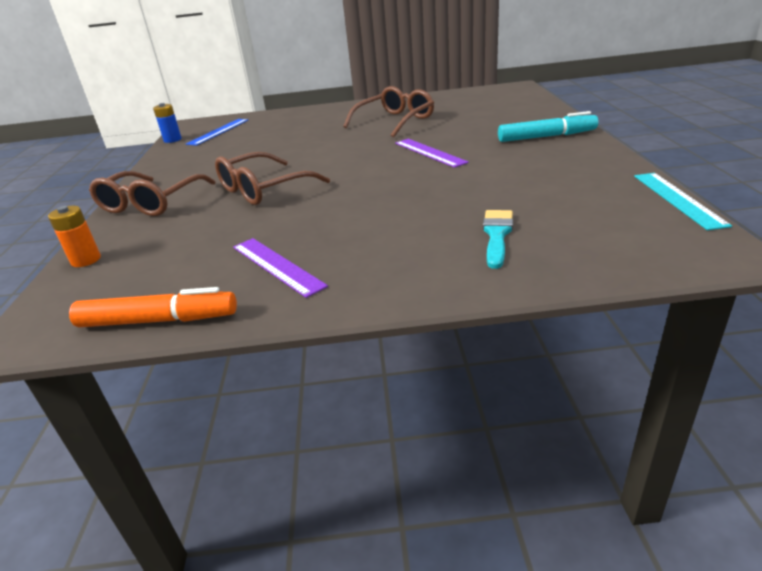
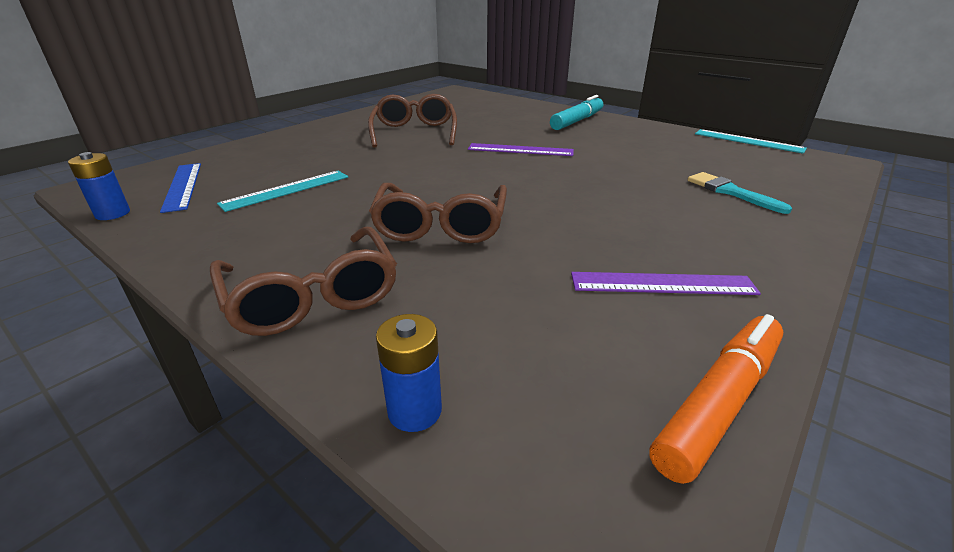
camera: 50 degrees left, 0 degrees up
orange battery [48,206,101,267] -> blue battery [376,314,442,432]
none -> turquoise ruler [217,171,348,212]

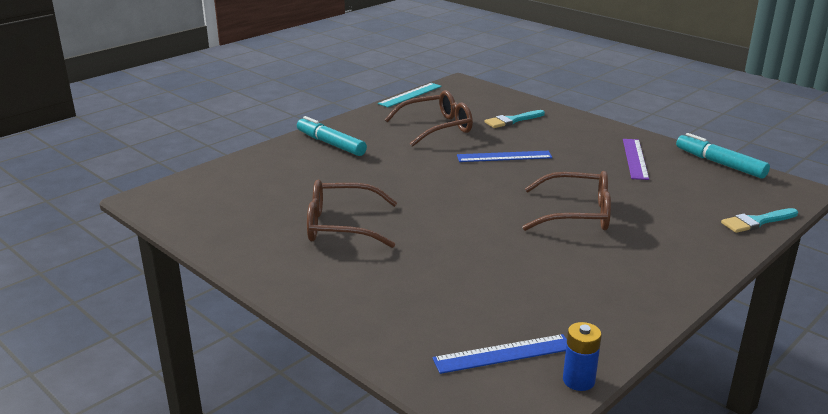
camera: 85 degrees left, 5 degrees down
brown glasses [210,227,397,336] -> brown glasses moved to [385,90,473,147]
turquoise ruler [217,171,348,212] -> none
blue battery [376,314,442,432] -> turquoise brush [721,208,798,233]
purple ruler [468,143,574,156] -> none
orange marker [649,314,783,484] -> turquoise marker [676,133,770,179]
none -> blue ruler [457,151,552,162]

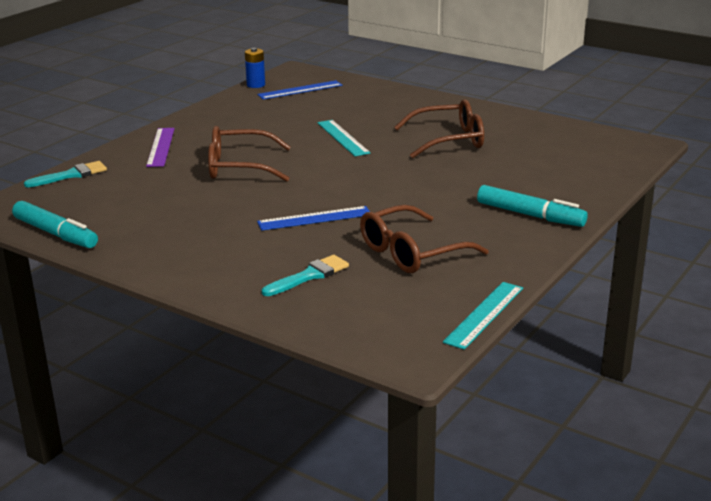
camera: 170 degrees right, 0 degrees up
purple ruler [623,139,649,180] -> purple ruler moved to [146,128,175,167]
none -> turquoise ruler [317,120,371,156]

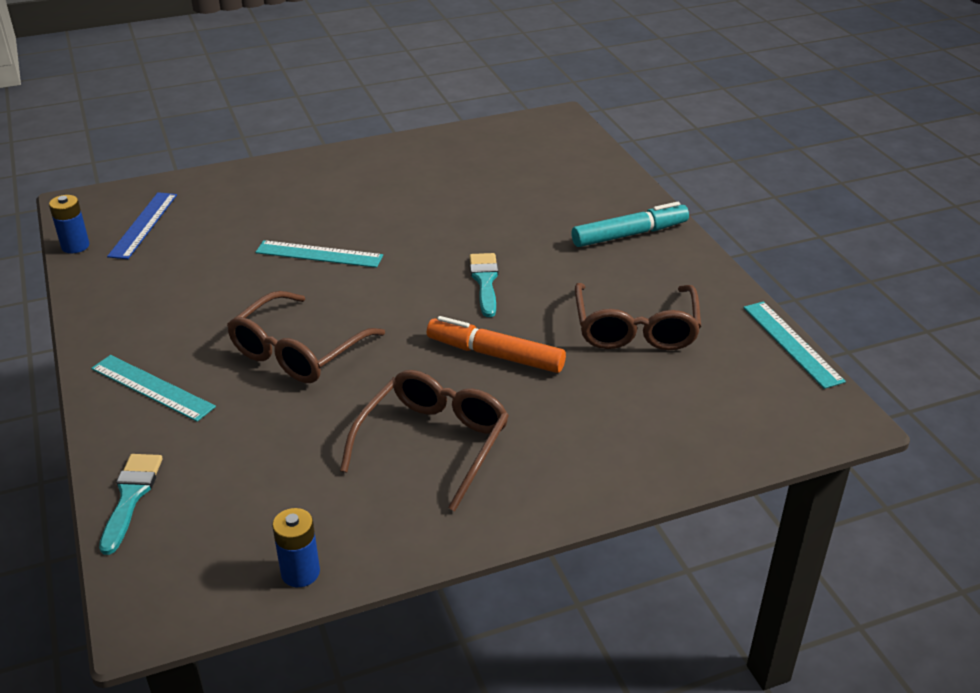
camera: 55 degrees left, 10 degrees up
turquoise marker [12,201,98,248] -> blue battery [272,508,320,587]
purple ruler [146,128,175,167] -> turquoise ruler [91,355,216,422]
blue ruler [257,206,370,231] -> orange marker [427,316,566,373]
turquoise brush [262,255,349,296] -> turquoise brush moved to [470,253,498,317]
brown glasses [394,99,484,159] -> brown glasses moved to [340,370,509,512]

